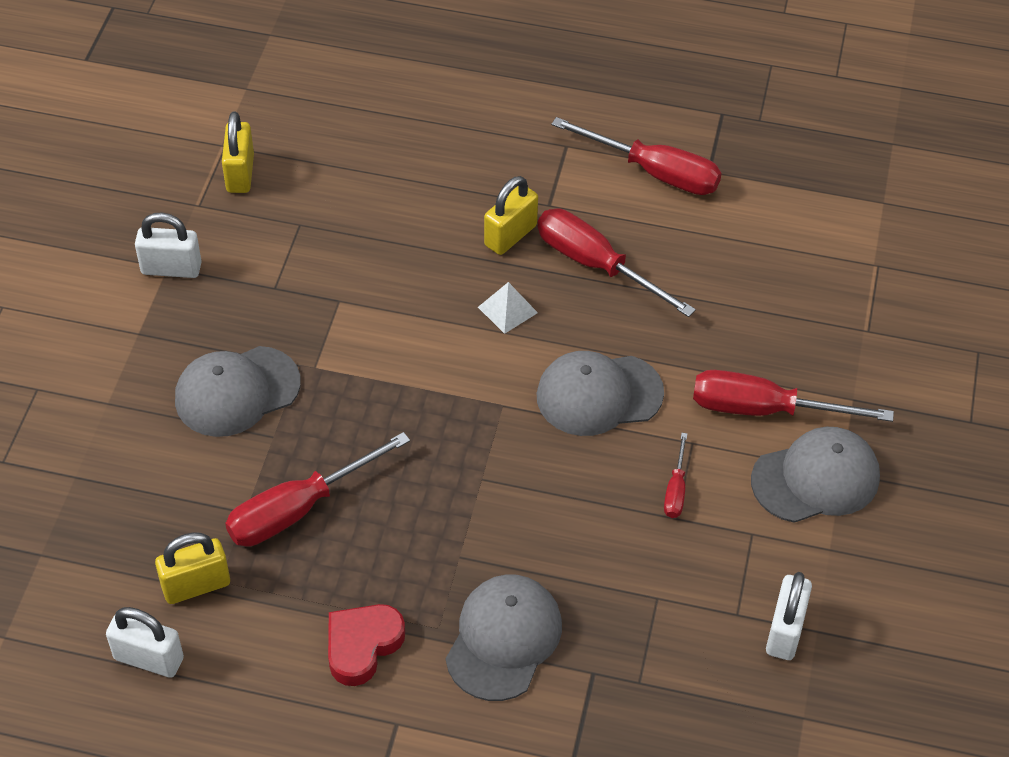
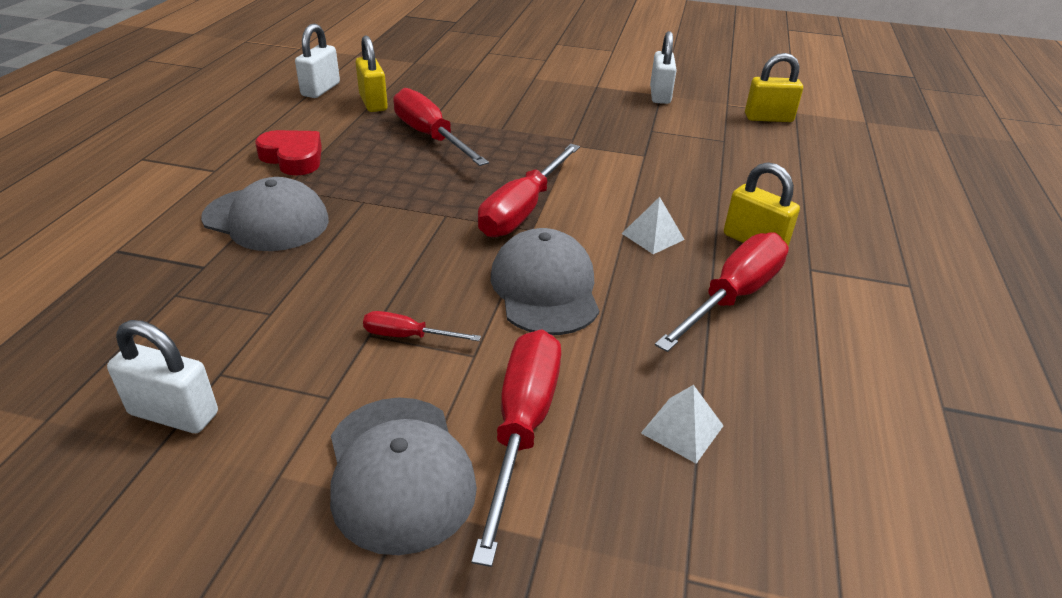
camera: 90 degrees right, 15 degrees down
grey cap [175,346,301,437] -> none
red screwdriver [551,117,721,195] -> red screwdriver moved to [478,144,580,237]
none -> white pyramid [641,385,724,464]

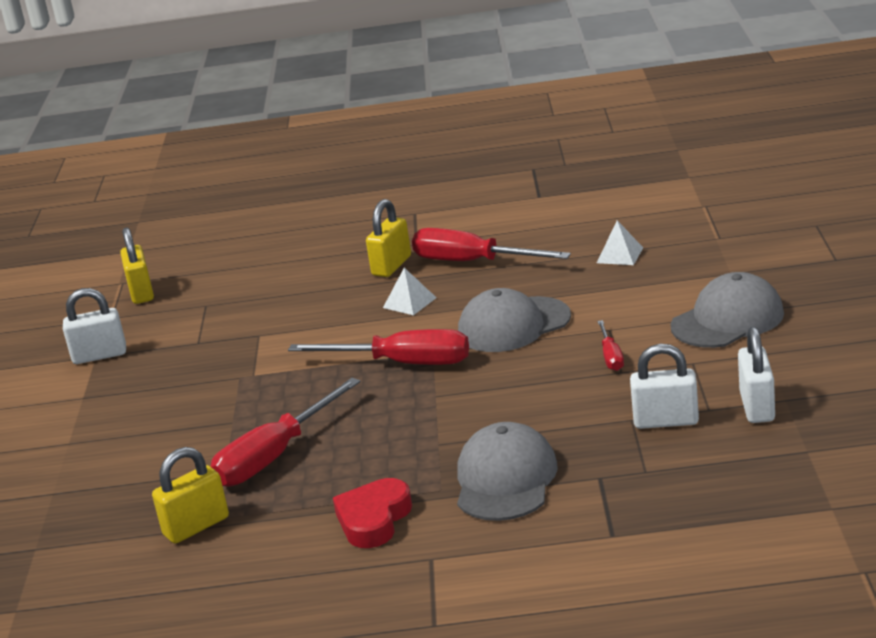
camera: 100 degrees left, 10 degrees down
white padlock [295,24,340,98] -> white padlock moved to [630,344,699,429]
red screwdriver [471,330,561,567] -> none

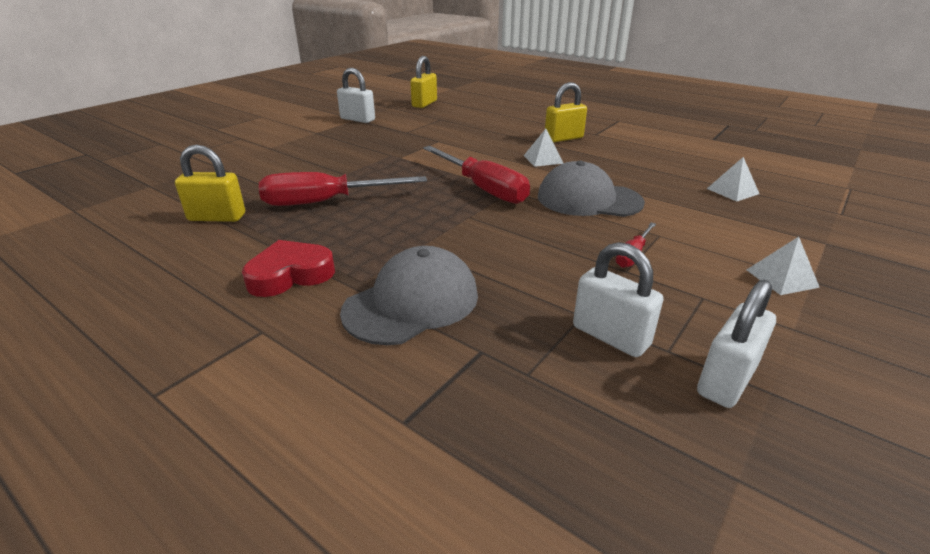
camera: 35 degrees right, 5 degrees up
red screwdriver [412,228,571,261] -> none
grey cap [670,272,784,348] -> white pyramid [747,237,820,295]

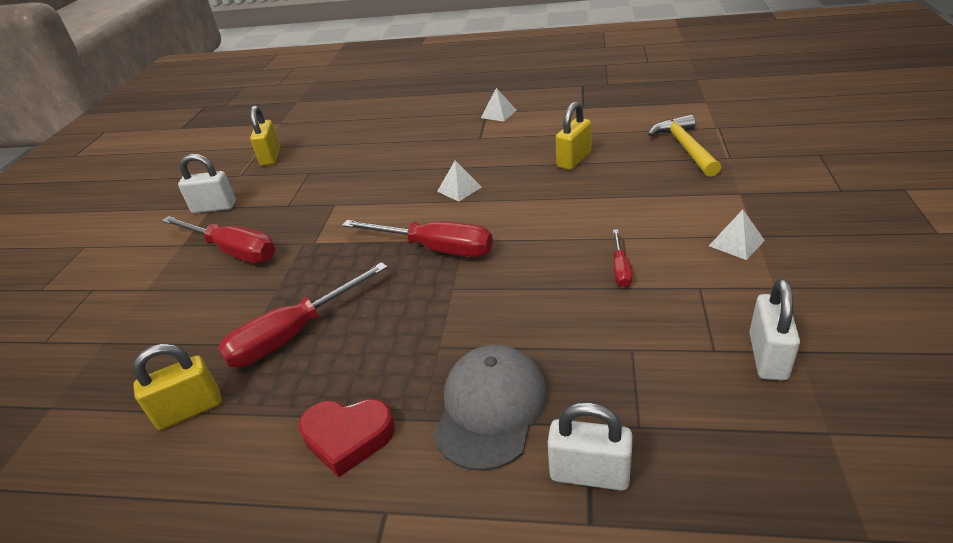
camera: 25 degrees left, 5 degrees up
red heart [242,240,335,297] -> red heart turned 120 degrees counterclockwise [299,399,395,477]
grey cap [538,161,645,217] -> none
yellow padlock [545,82,587,142] -> yellow padlock moved to [555,101,591,170]
white padlock [573,242,663,357] -> white padlock moved to [548,402,633,491]
white pyramid [707,157,759,202] -> white pyramid moved to [481,88,516,122]
none -> red screwdriver [162,216,275,263]
none -> yellow hammer [648,114,721,177]

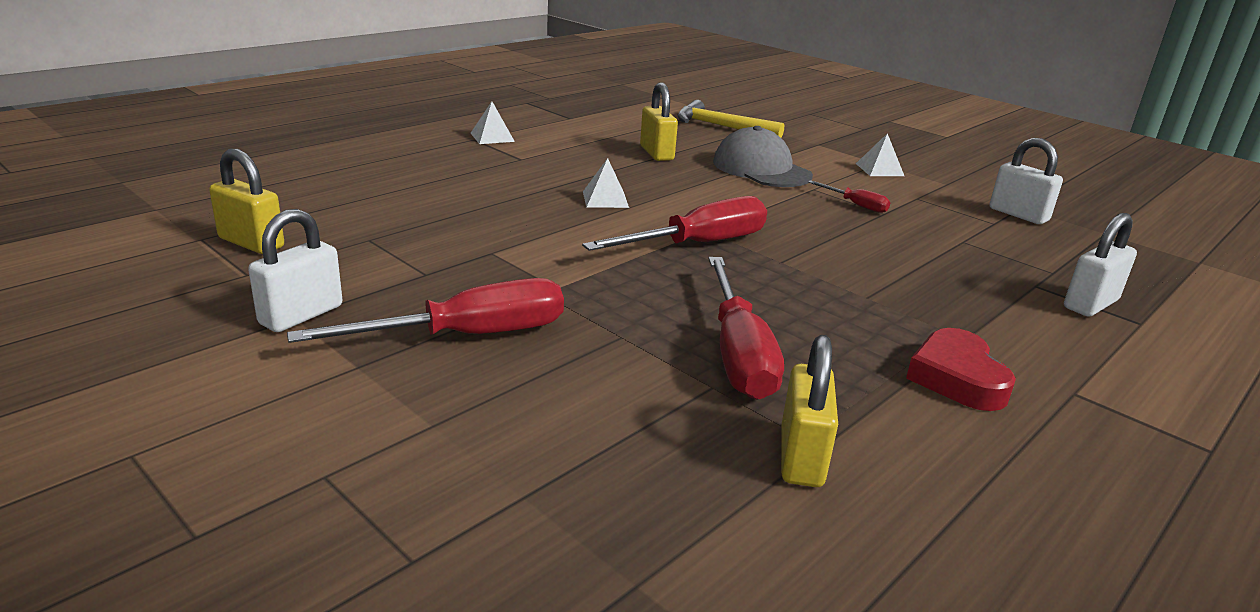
camera: 60 degrees left, 10 degrees down
red heart [299,399,395,477] -> red heart turned 135 degrees clockwise [906,328,1016,411]
grey cap [433,345,547,471] -> grey cap moved to [713,126,813,187]

